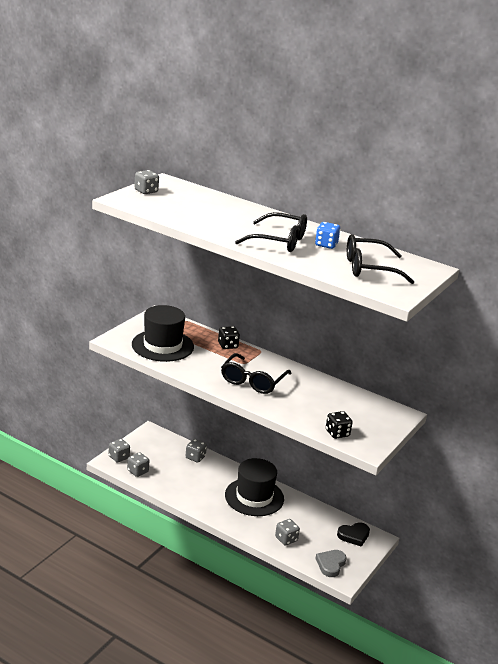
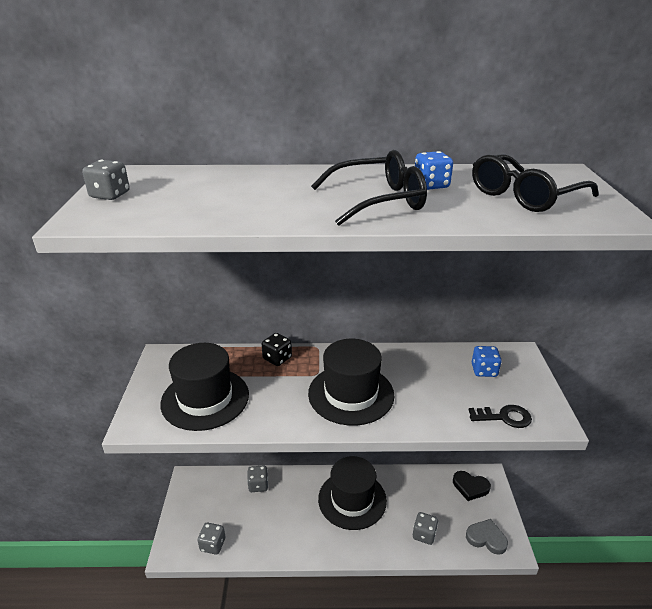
camera: 30 degrees left, 5 degrees up
grey dice [109,439,130,463] -> none
black glasses [221,353,292,394] -> black hat [308,339,395,426]
grey heart [315,550,347,577] -> grey heart turned 120 degrees clockwise [466,519,508,555]
black dice [326,411,353,439] -> black key [469,405,532,428]
black heart [337,522,370,547] -> black heart turned 75 degrees clockwise [453,471,491,501]
none -> blue dice [472,346,502,377]

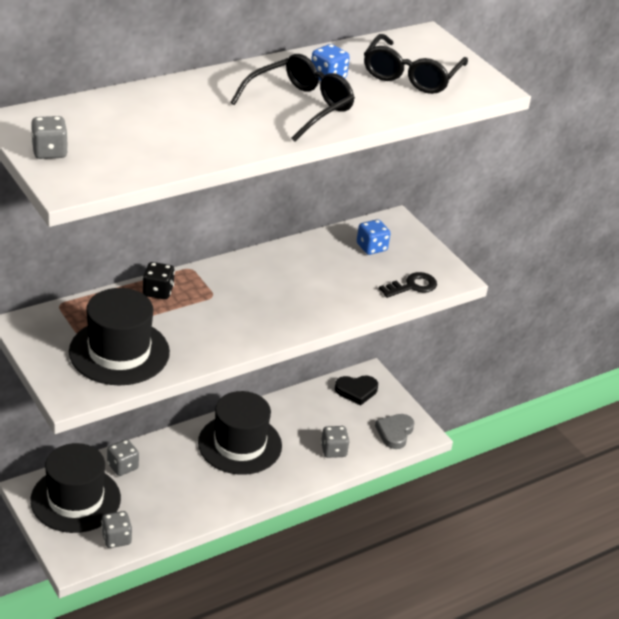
camera: 35 degrees left, 5 degrees up
black hat [308,339,395,426] -> black hat moved to [30,443,121,533]
grey heart [466,519,508,555] -> grey heart turned 60 degrees counterclockwise [375,414,414,449]

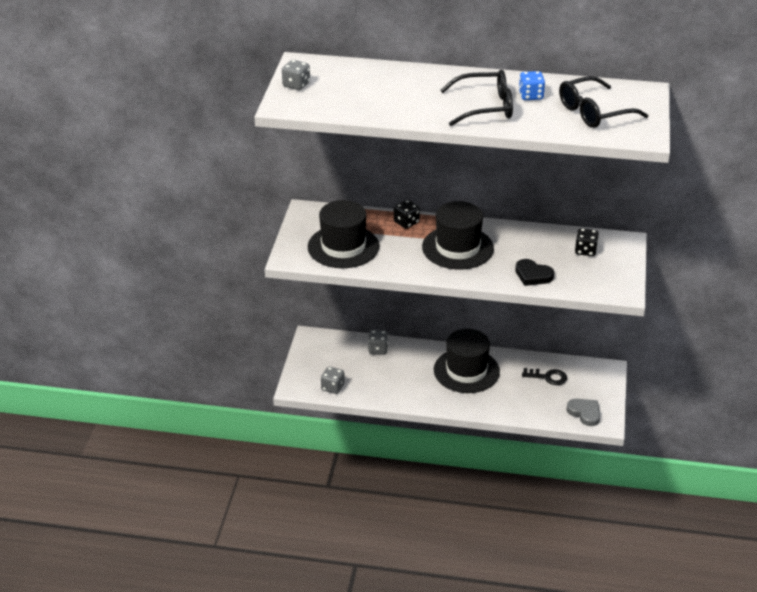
camera: 45 degrees right, 0 degrees up
black hat [30,443,121,533] -> black hat moved to [422,201,494,269]
grey dice [321,426,350,458] -> none
black heart [335,375,378,406] -> black heart moved to [515,259,554,286]
blue dice [357,219,391,255] -> black dice [575,228,599,256]
grey heart [375,414,414,449] -> grey heart turned 75 degrees clockwise [566,399,600,426]
black key [379,272,437,298] -> black key moved to [522,368,567,385]

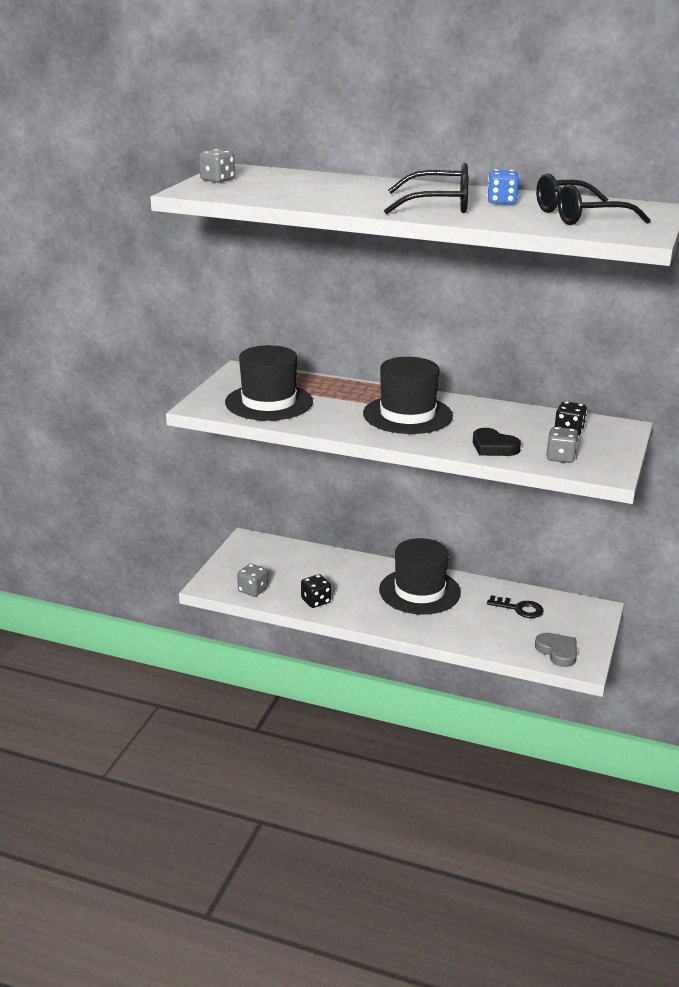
camera: 10 degrees right, 10 degrees down
grey dice [368,330,388,355] -> grey dice moved to [546,427,579,463]
black dice [394,200,420,229] -> black dice moved to [301,574,331,608]

